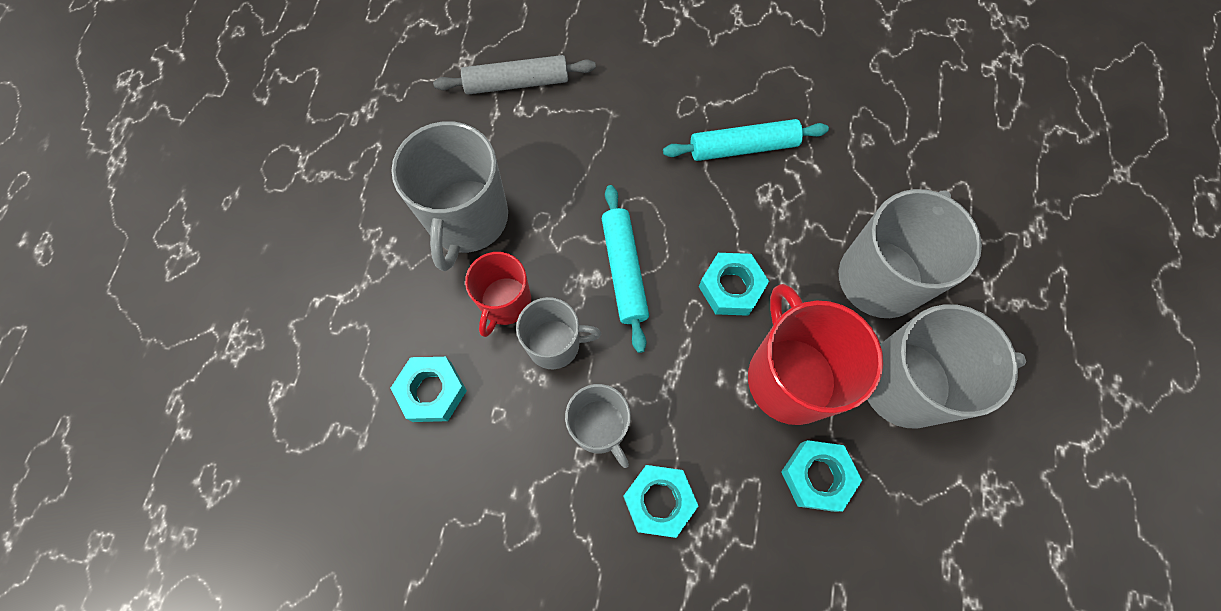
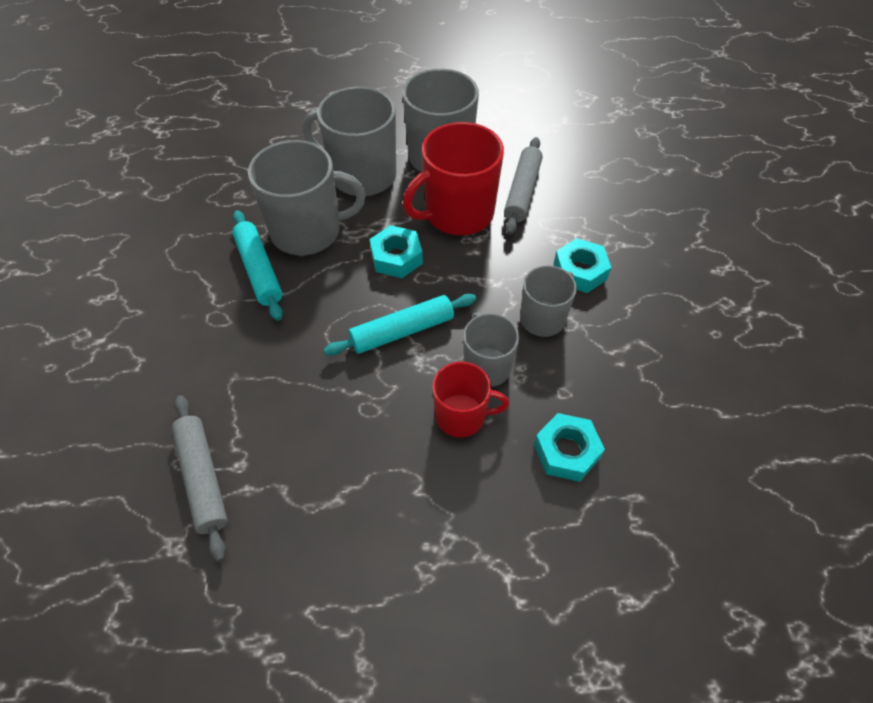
camera: 105 degrees left, 15 degrees down
grey mug [391,121,508,271] -> grey mug moved to [248,140,366,255]
turquoise nut [781,440,862,512] -> grey rolling pin [504,137,543,235]

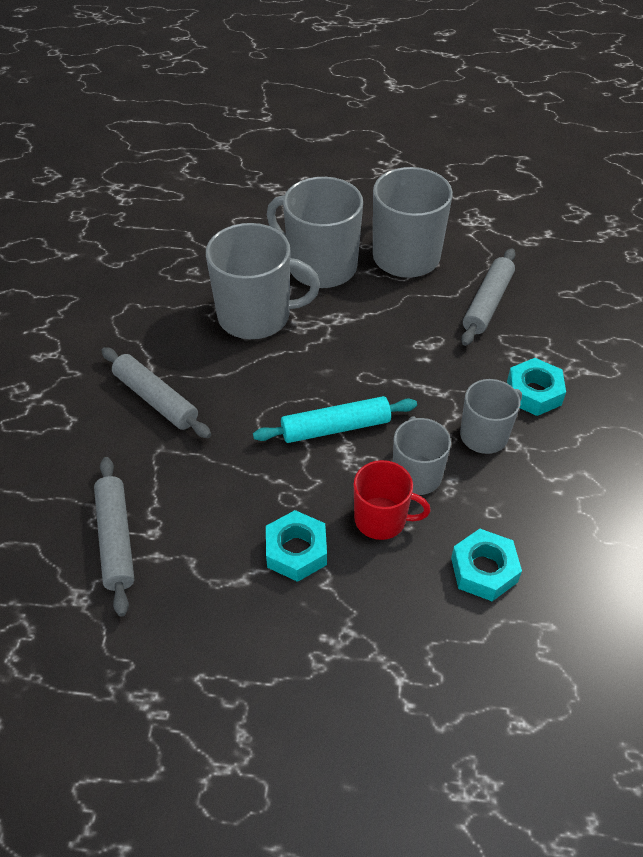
camera: 10 degrees right, 5 degrees down
turquoise rolling pin [232,210,283,321] -> none
turquoise nut [370,225,423,278] -> turquoise nut moved to [266,510,327,582]
red mug [403,122,504,235] -> none
none -> grey rolling pin [101,347,211,438]

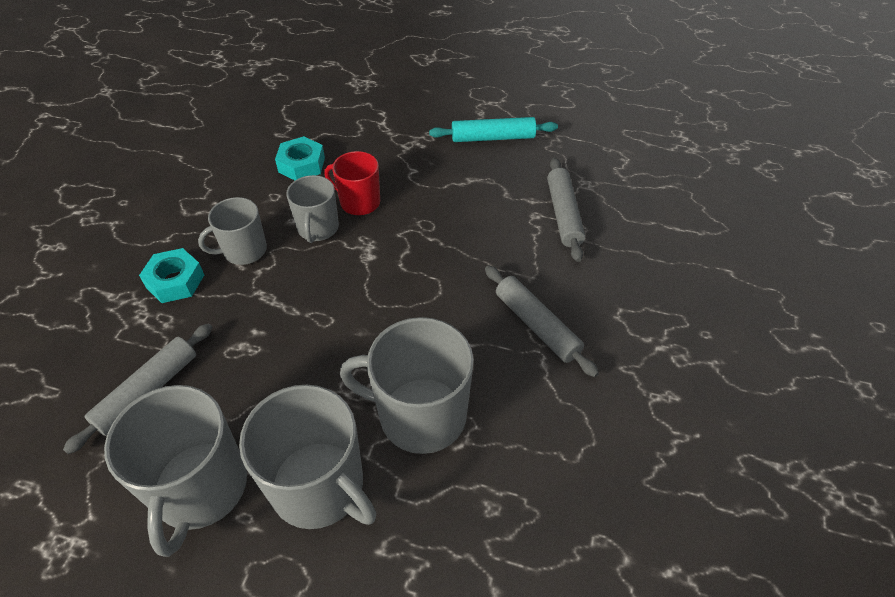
camera: 170 degrees left, 0 degrees up
turquoise rolling pin [253,396,417,443] -> turquoise rolling pin moved to [429,117,558,142]
turquoise nut [266,510,327,582] -> none

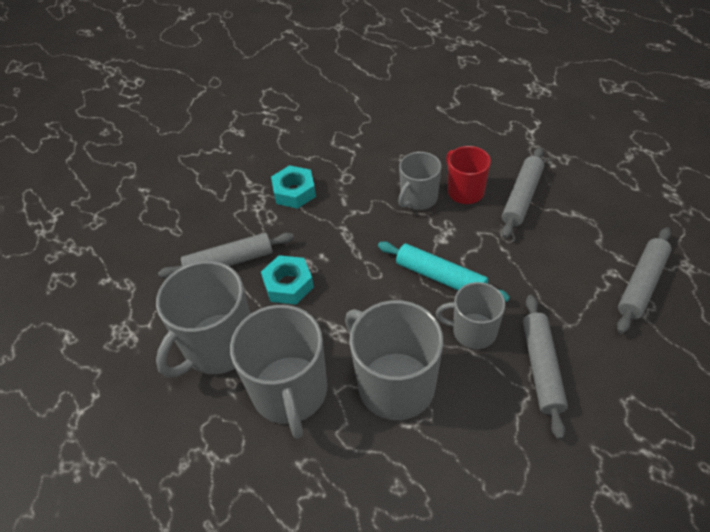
camera: 40 degrees right, 0 degrees up
grey mug [198,197,267,265] -> grey mug moved to [436,282,505,349]
turquoise nut [275,136,325,180] -> turquoise nut moved to [261,255,314,304]
turquoise rolling pin [429,117,558,142] -> turquoise rolling pin moved to [378,241,510,302]
none -> grey rolling pin [502,147,544,238]

